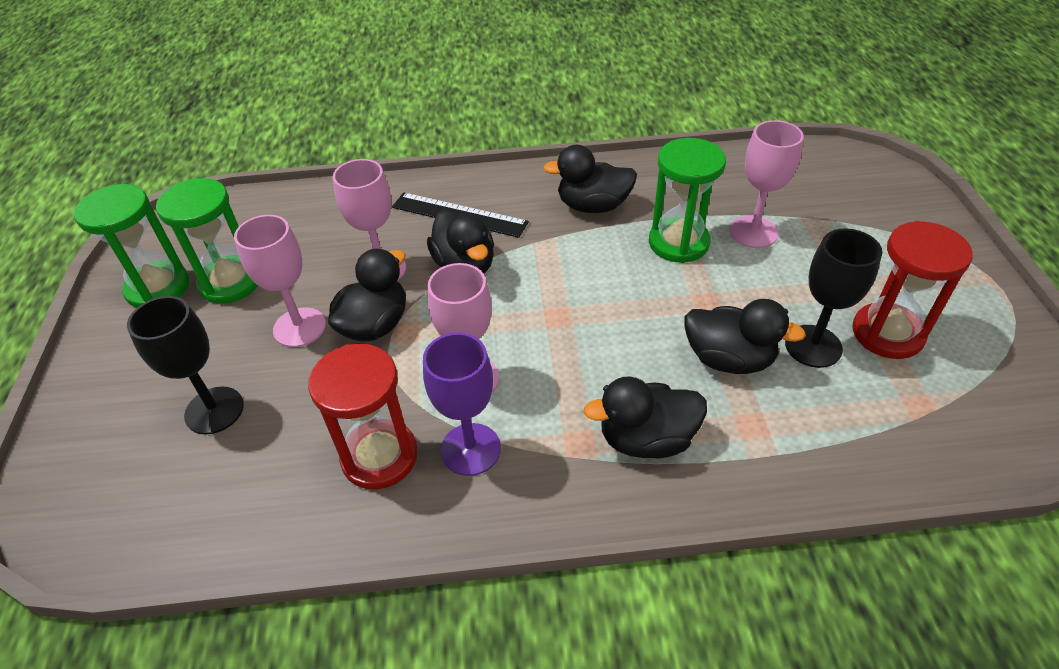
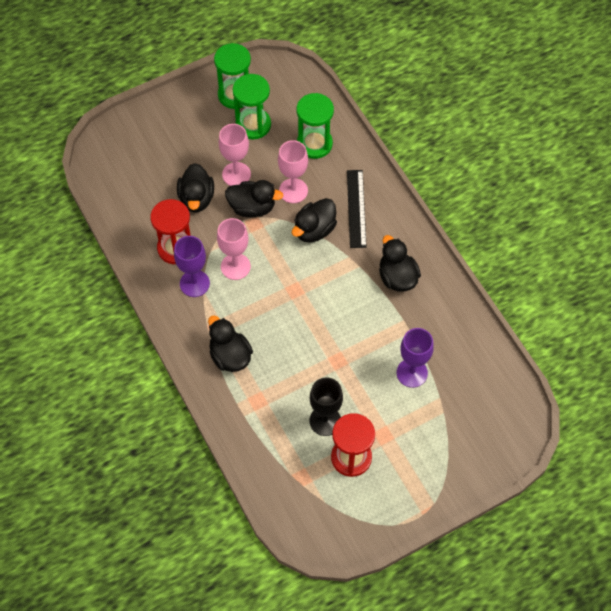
camera: 65 degrees right, 15 degrees up
black goblet [127,296,244,435] -> none
green hourglass [649,138,726,263] -> green hourglass moved to [297,93,334,159]
black duck [685,299,806,374] -> black duck moved to [177,163,214,212]
pink goblet [730,120,804,248] -> purple goblet [396,328,434,388]

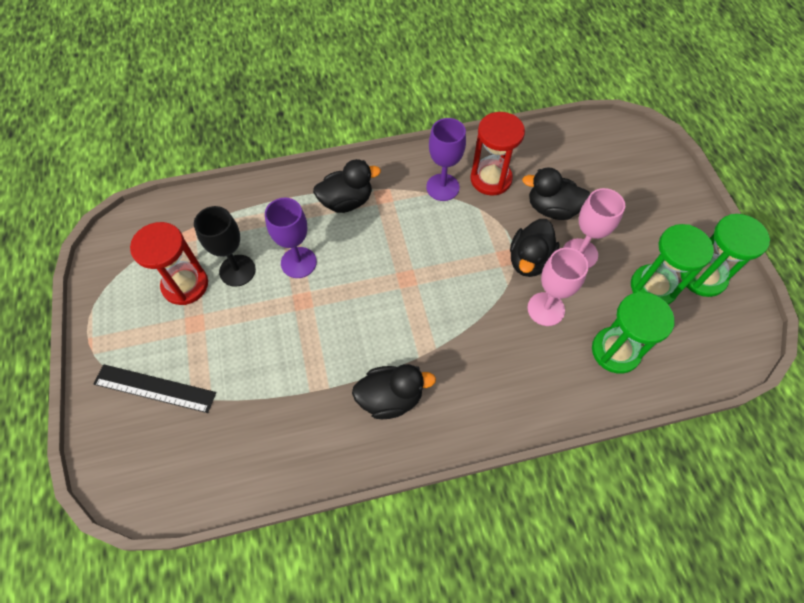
camera: 105 degrees right, 0 degrees up
pink goblet [217,218,251,280] -> none
black duck [292,198,337,243] -> none
black ruler [347,170,367,248] -> black ruler moved to [94,364,216,413]
purple goblet [396,328,434,388] -> purple goblet moved to [265,198,317,278]

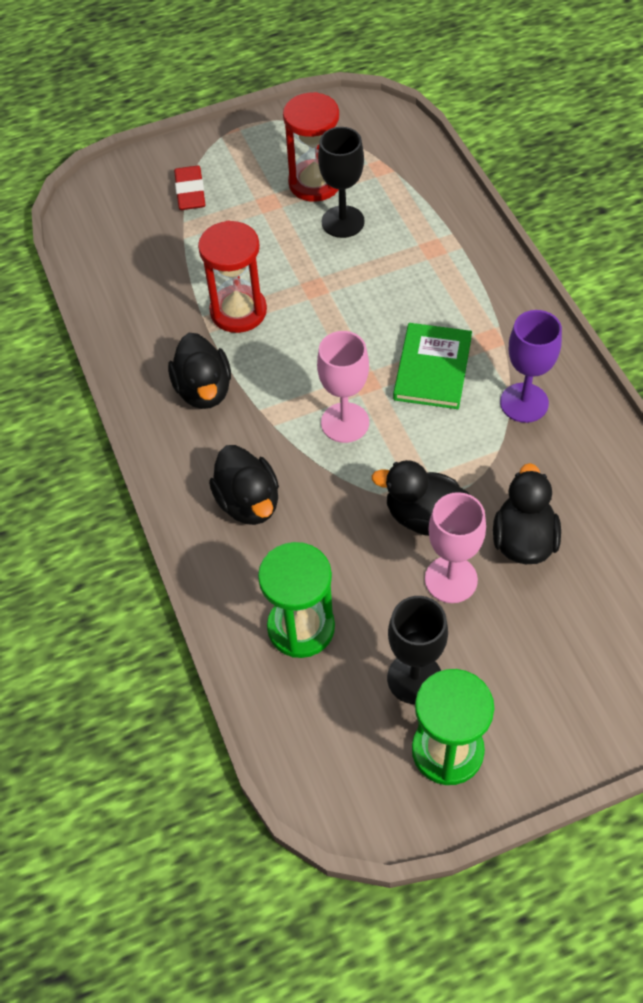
camera: 85 degrees right, 5 degrees down
black ruler [94,364,216,413] -> red eraser [174,166,205,210]
purple goblet [265,198,317,278] -> none
black duck [313,159,381,213] -> black duck moved to [209,445,279,525]
red hourglass [470,112,525,195] -> red hourglass moved to [198,221,267,333]
pink goblet [527,248,589,326] -> pink goblet moved to [317,331,369,443]
green hourglass [631,224,714,305] -> black goblet [387,596,448,704]
none -> green book [393,323,472,409]

